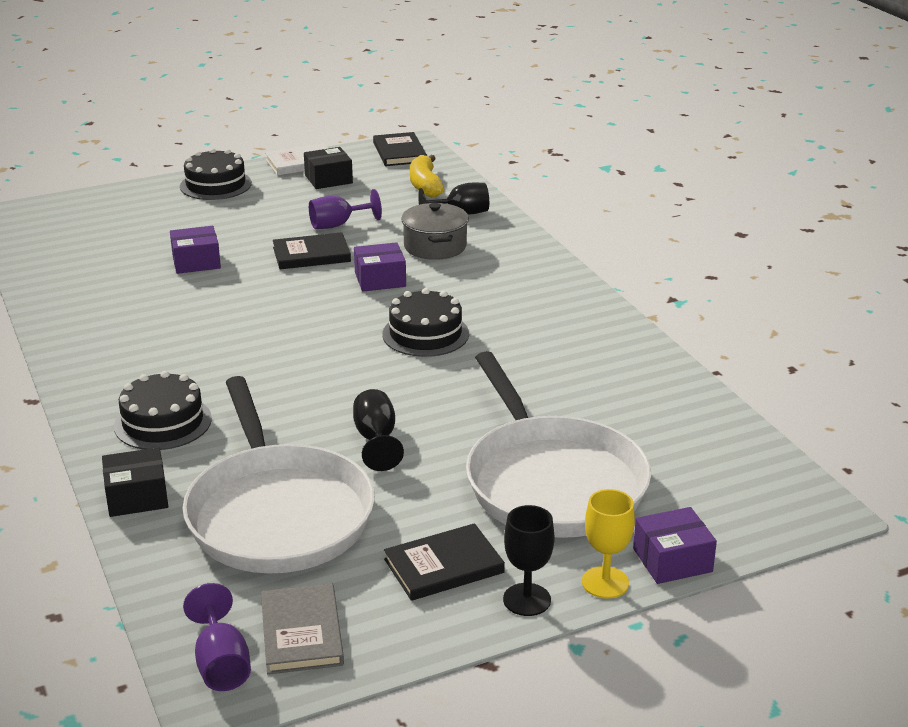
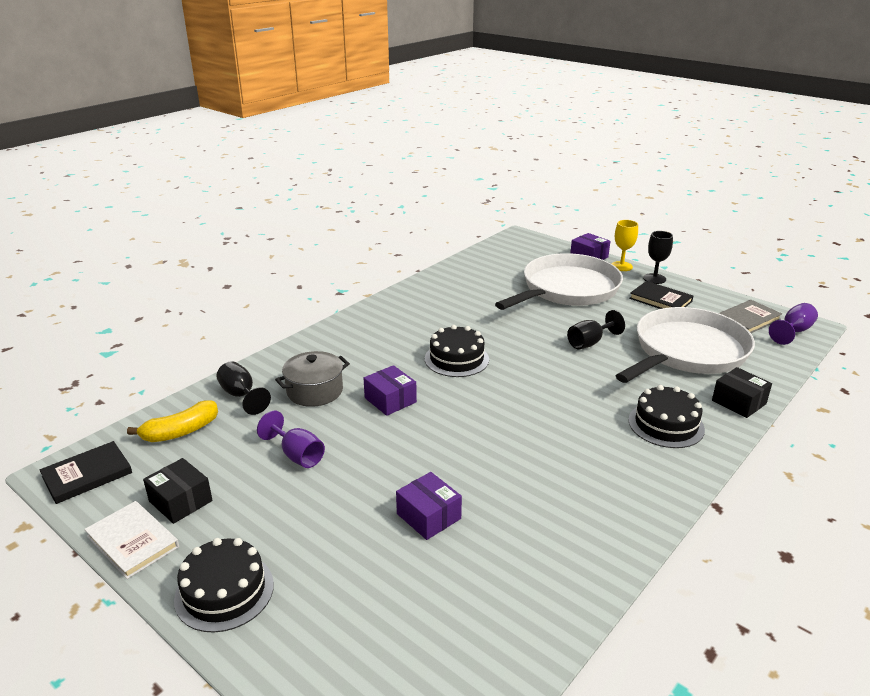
camera: 115 degrees left, 0 degrees up
black book [273,232,351,269] -> none

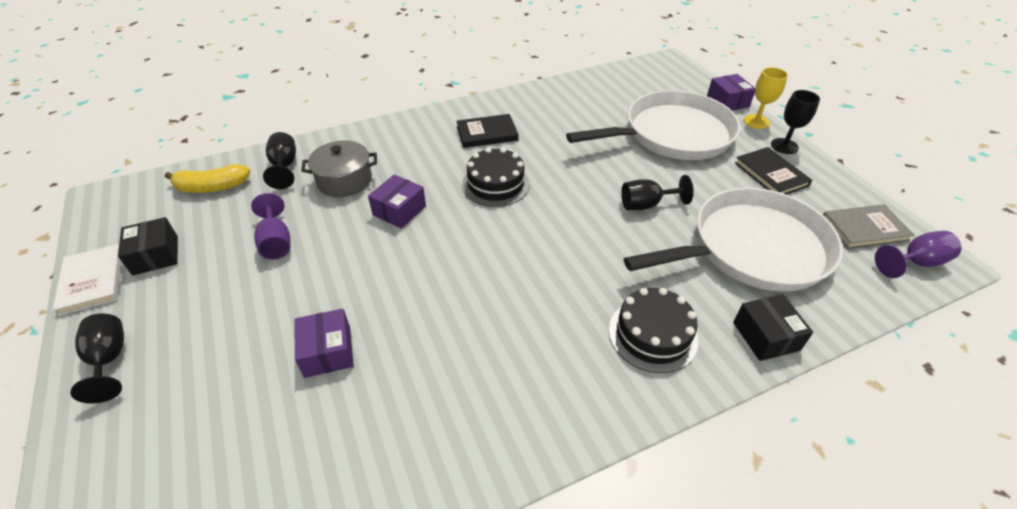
camera: 25 degrees right, 15 degrees up
black book [40,441,132,504] -> black book moved to [456,114,519,148]
black cake [174,538,274,632] -> black goblet [70,313,124,403]
purple box [364,365,417,416] -> purple box turned 45 degrees clockwise [368,175,426,229]

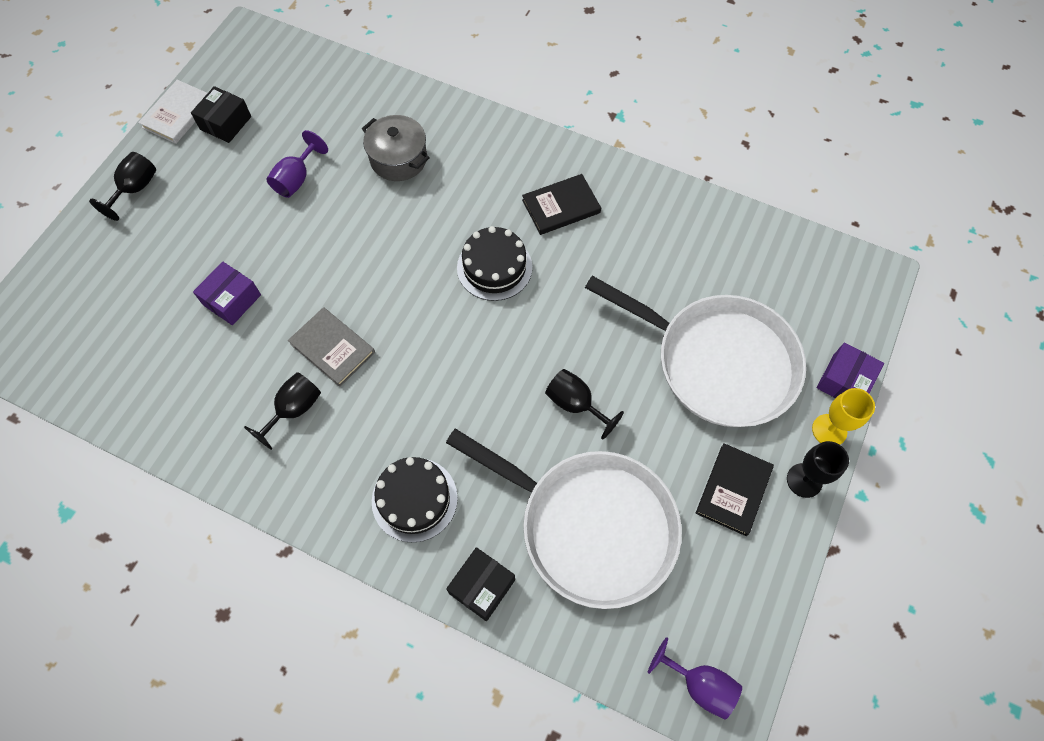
camera: 50 degrees right, 20 degrees up
yellow banana [165,164,250,193] -> none
black goblet [263,132,296,189] -> black goblet moved to [244,372,321,450]
purple box [368,175,426,229] -> none
black book [456,114,519,148] -> black book turned 60 degrees counterclockwise [522,174,601,235]
grey book [823,204,914,249] -> grey book moved to [288,307,375,387]

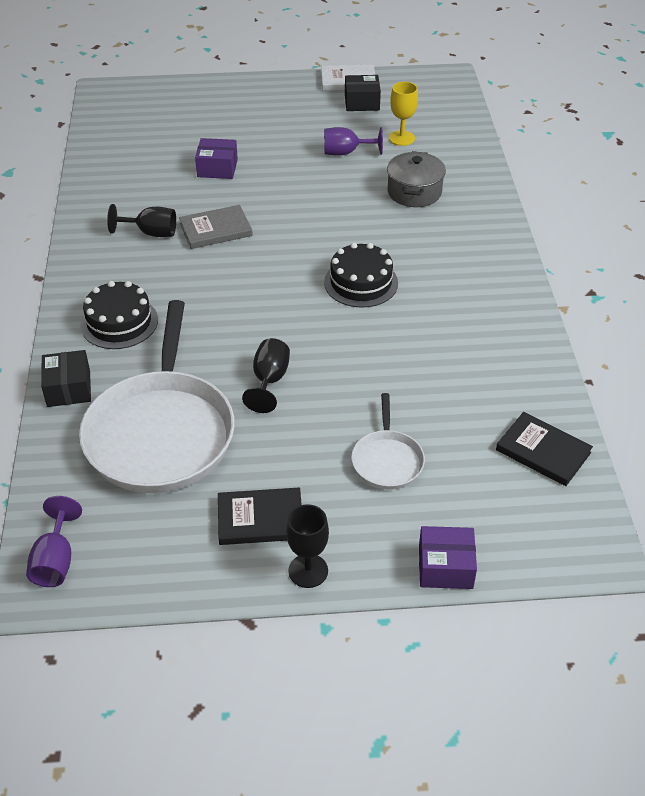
camera: 60 degrees right, 20 degrees down
black goblet [89,152,156,221] -> none
grey book [288,307,375,387] -> grey book turned 60 degrees clockwise [179,205,253,249]
black box [446,547,515,621] -> black box turned 75 degrees clockwise [41,350,91,407]
black book [522,174,601,235] -> black book moved to [496,412,593,486]
white pan [585,276,806,427] -> white pan [351,393,425,490], size x0.47
yellow goblet [812,388,875,445] -> yellow goblet moved to [389,82,418,146]

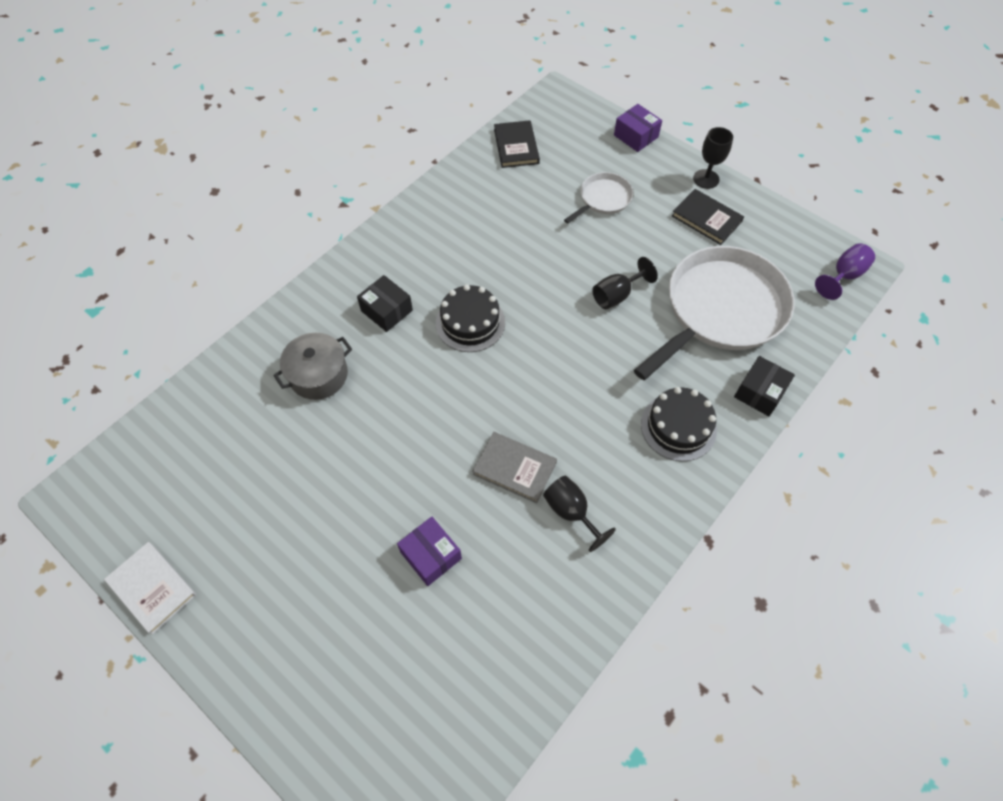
camera: 135 degrees left, 15 degrees up
purple goblet [324,127,383,156] -> none
black box [345,75,381,111] -> black box moved to [357,275,413,332]
yellow goblet [389,82,418,146] -> none

